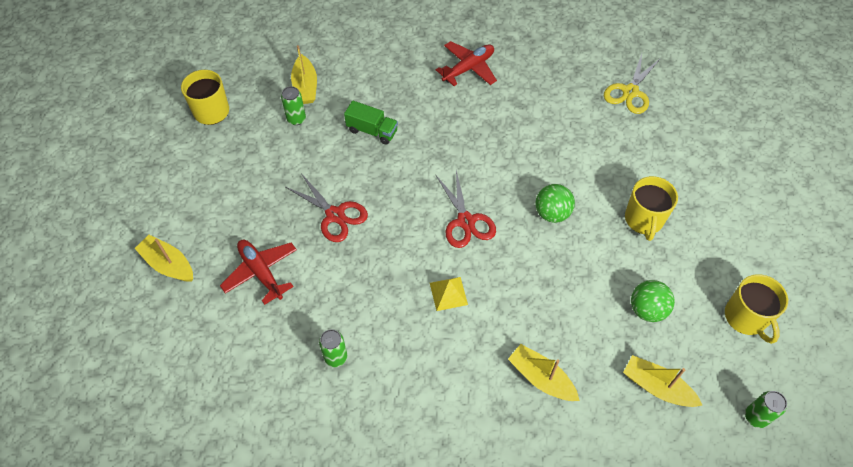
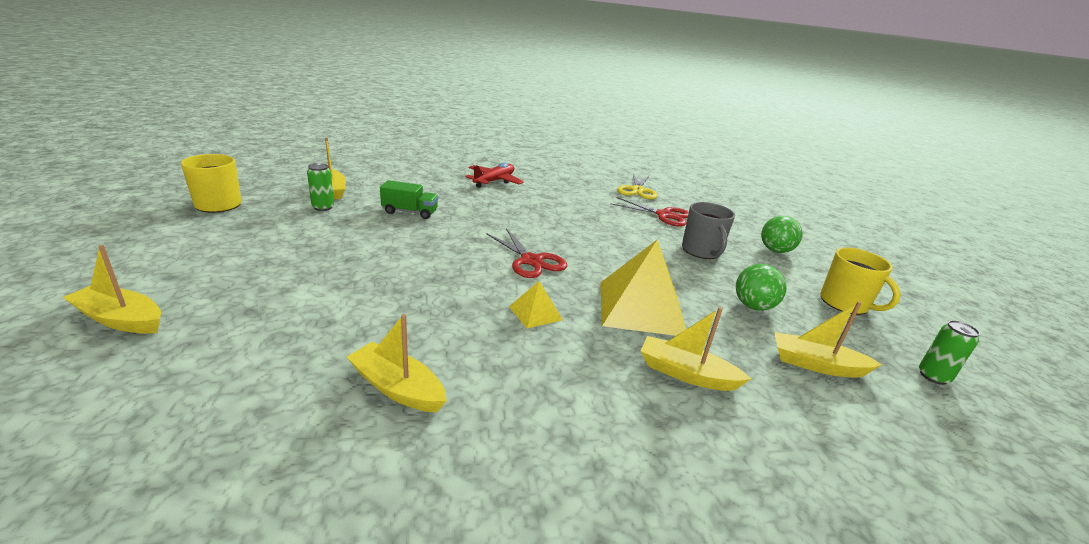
camera: 20 degrees left, 30 degrees down
red plane [220,240,297,305] -> none
red scissors [286,173,368,242] -> red scissors moved to [610,197,689,226]
green can [319,329,347,367] -> yellow boat [347,314,447,412]
green ball [535,184,575,223] -> green ball moved to [761,216,803,253]
yellow mug [625,176,678,241] -> grey mug [682,202,735,259]
none -> yellow pyramid [600,239,686,336]

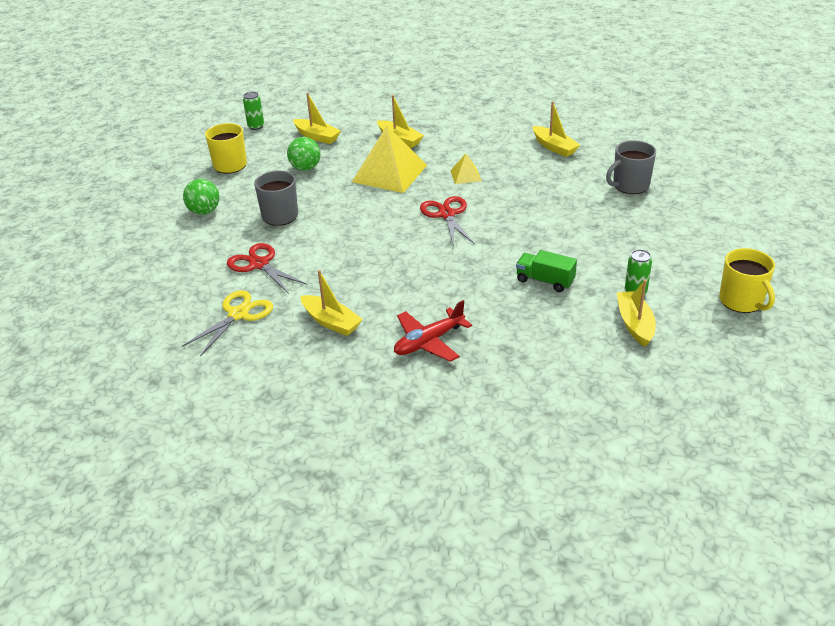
camera: 155 degrees left, 10 degrees up
yellow boat [63,245,161,334] -> yellow boat moved to [301,270,363,336]
none -> grey mug [606,140,656,194]

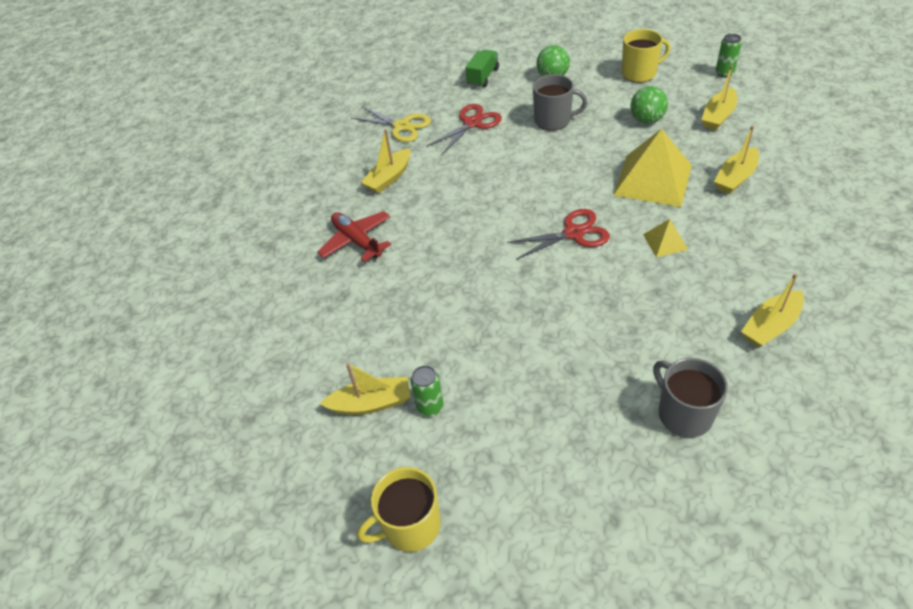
camera: 90 degrees right, 10 degrees up
green truck [516,250,577,292] -> green truck moved to [465,50,499,88]

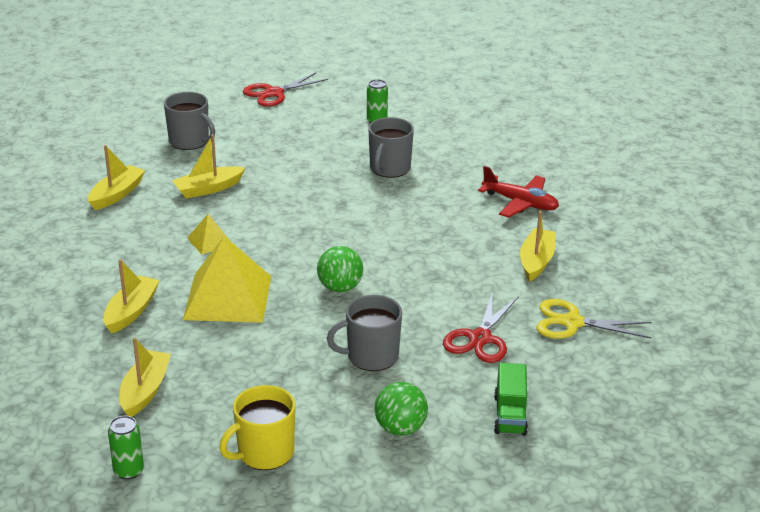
camera: 155 degrees right, 15 degrees down
yellow boat [320,363,410,415] -> yellow boat moved to [172,134,245,199]
yellow mug [357,467,441,552] -> none
red scissors [507,209,610,260] -> red scissors moved to [243,73,328,107]
green ball [631,86,668,124] -> green ball moved to [317,246,363,292]
none -> grey mug [369,117,414,178]

